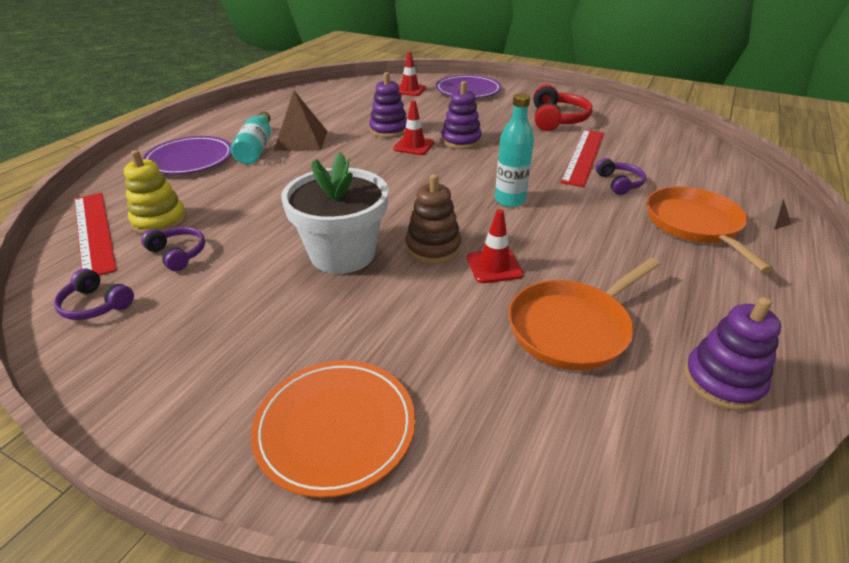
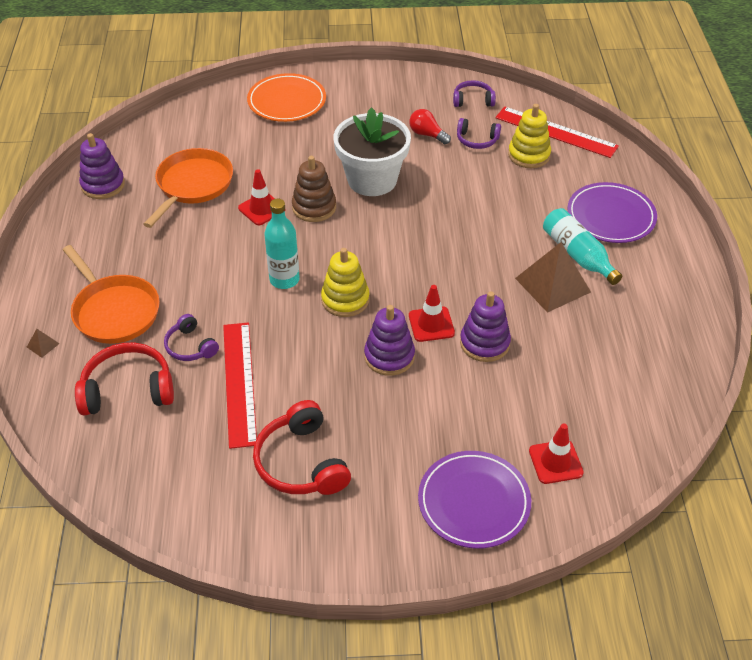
camera: 150 degrees right, 10 degrees up
none -> red headphones [75,343,174,416]
none -> yellow stacking toy [321,248,369,317]
none -> red light bulb [409,109,451,144]

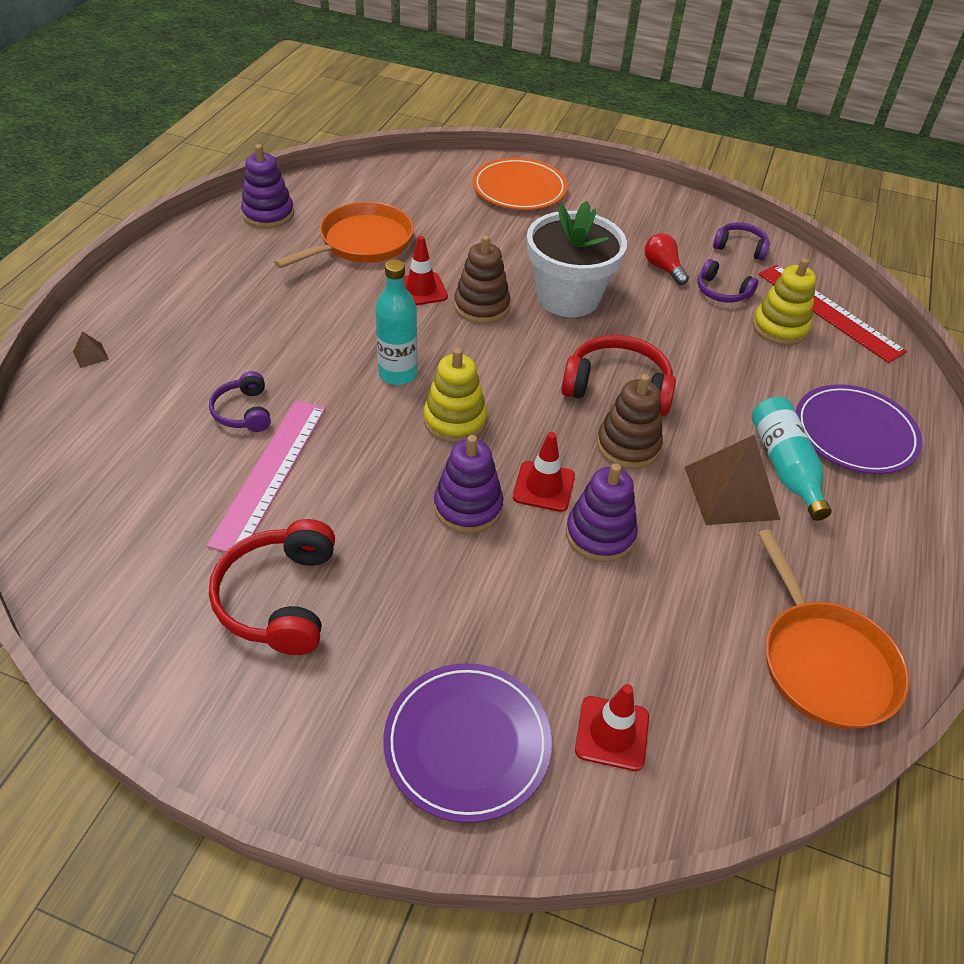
camera: 20 degrees right, 0 degrees up
orange pan [63,245,160,344] -> orange pan moved to [758,529,909,729]
red headphones [75,343,174,416] -> red headphones moved to [561,335,676,416]
red ruler [223,322,257,449] -> pink ruler [207,400,326,552]
none -> brown stacking toy [597,374,663,469]

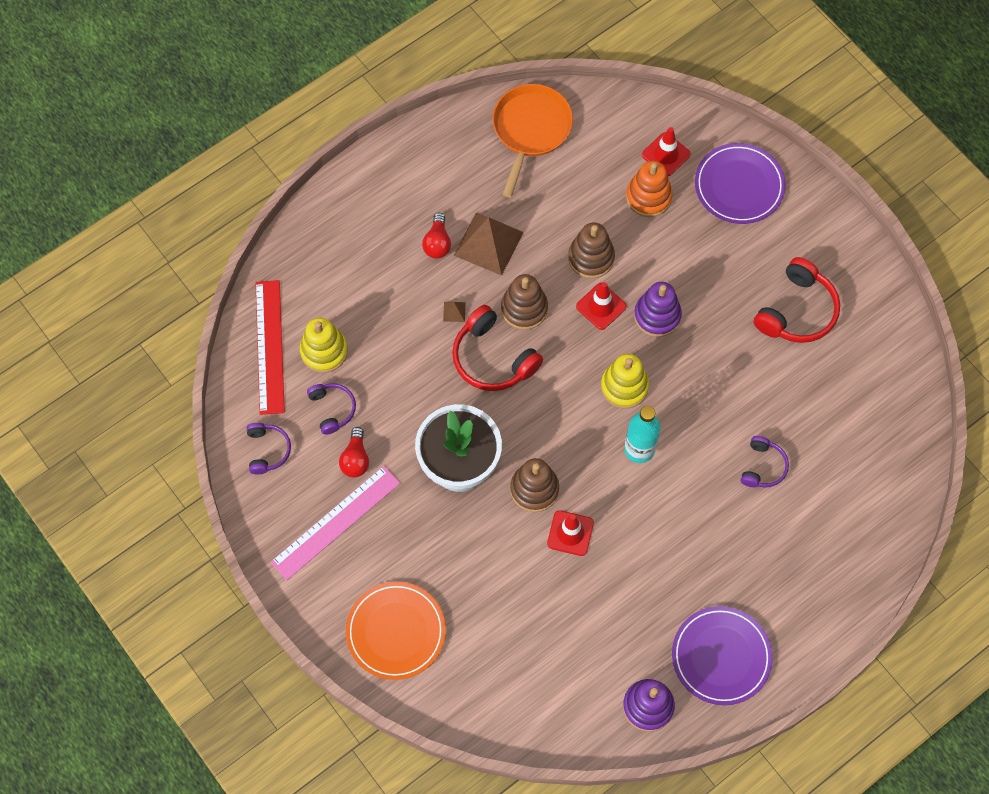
camera: 145 degrees left, 20 degrees up
brown pyramid [73,331,109,368] -> brown pyramid moved to [443,302,466,322]
pink ruler [207,400,326,552] -> pink ruler moved to [271,466,400,580]
orange pan [274,202,414,268] -> none
purple stacking toy [566,463,638,562] -> brown stacking toy [568,223,615,279]
purple headphones [713,222,770,261] -> purple headphones turned 150 degrees counterclockwise [247,423,291,474]
turquoise bottle [752,397,832,521] -> red light bulb [422,213,451,258]
purple plate [796,384,922,474] -> purple plate moved to [672,606,773,705]
none -> orange stacking toy [626,161,673,217]

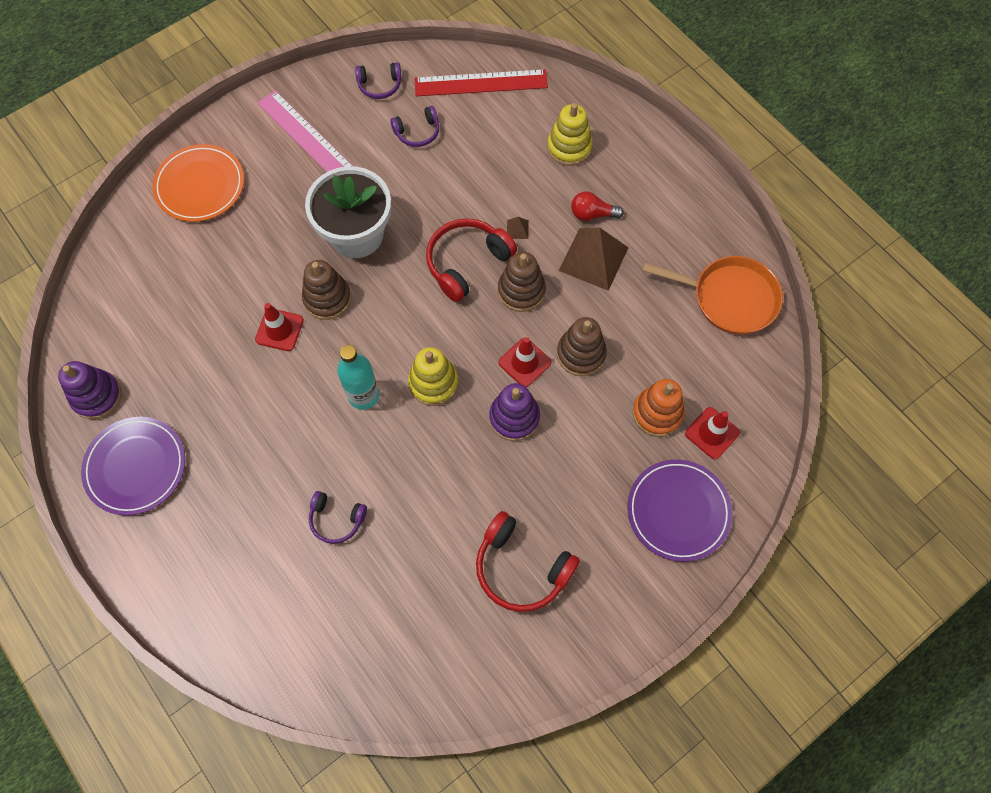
camera: 90 degrees right, 0 degrees up
yellow stacking toy [300,318,348,373] -> yellow stacking toy moved to [547,103,593,166]
red light bulb [339,427,369,478] -> none

